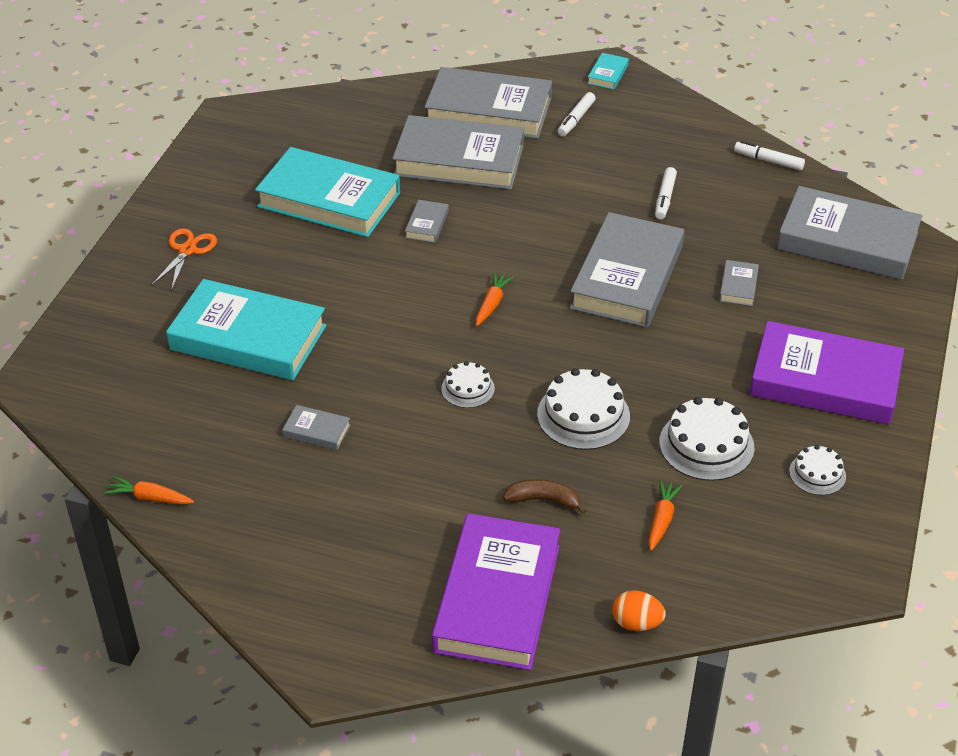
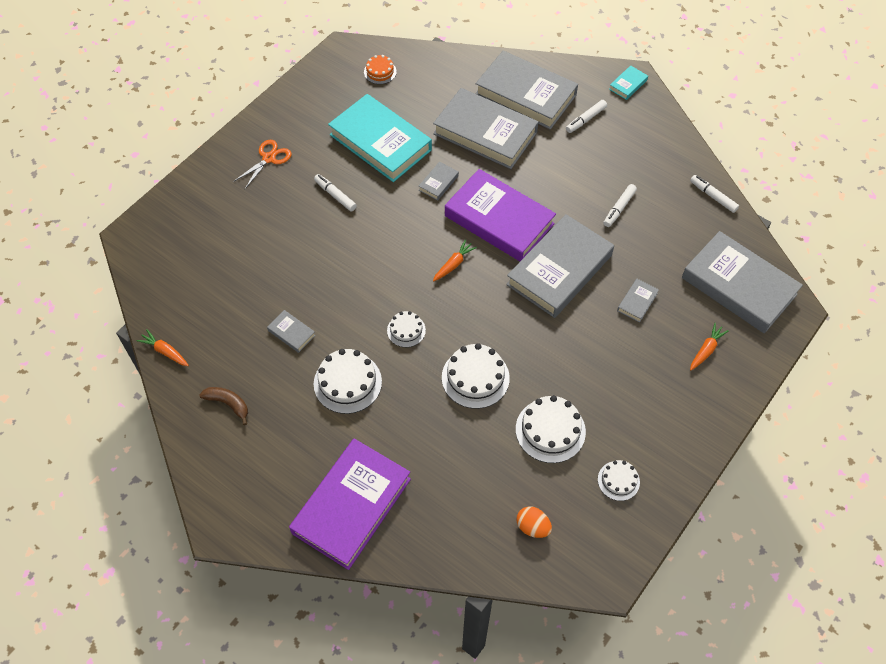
camera: 20 degrees right, 15 degrees up
turquoise book [166,279,326,380] -> none
brown banana [503,479,587,514] -> brown banana moved to [199,387,248,425]
orange egg [612,590,666,631] -> orange egg moved to [516,506,552,538]
orange carrot [648,480,683,551] -> orange carrot moved to [690,323,729,371]
purple book [750,321,904,425] -> purple book moved to [445,169,556,261]
none -> white marker [314,174,357,212]
none -> white cake [314,349,382,414]
none -> orange cake [364,55,397,84]

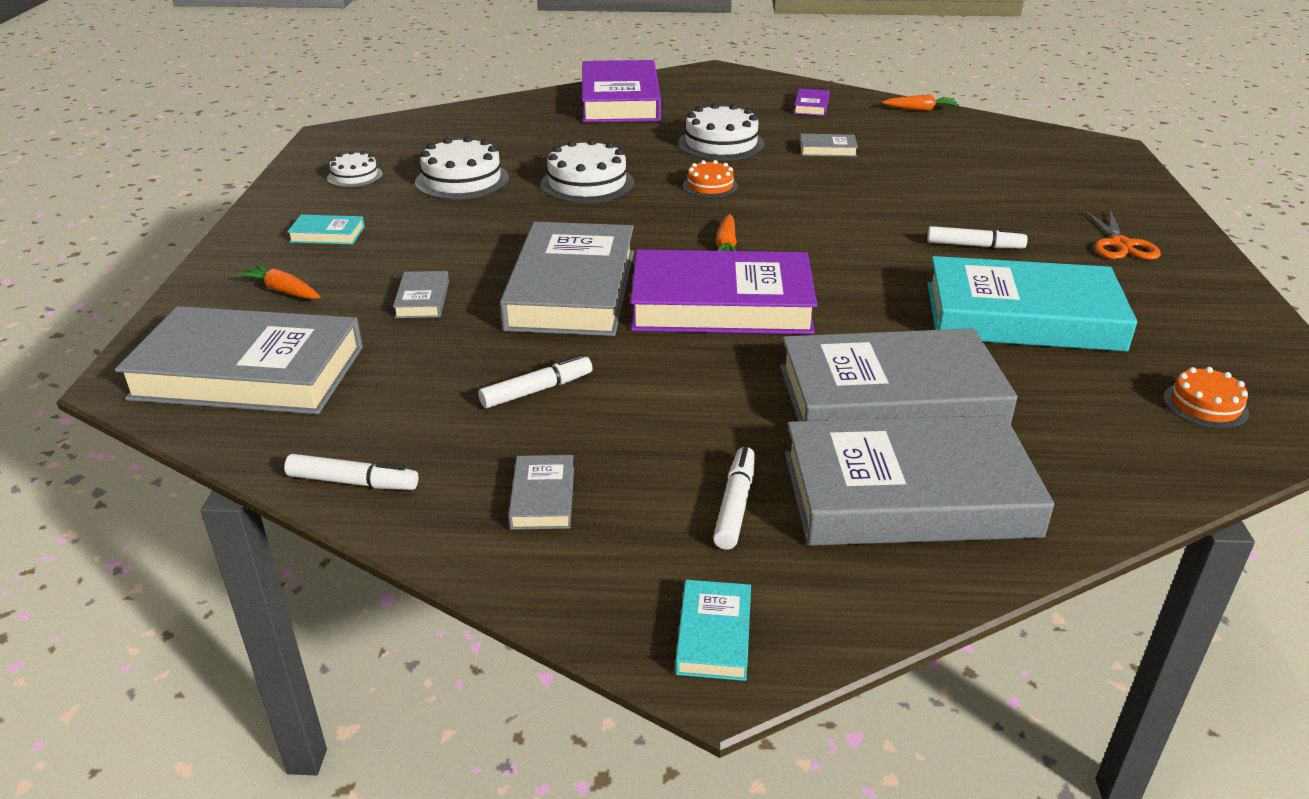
camera: 145 degrees right, 25 degrees down
brown banana [199,387,248,425] -> purple book [794,89,829,116]
white cake [387,311,426,347] -> orange cake [683,160,738,198]
grey book [419,162,459,200] -> grey book moved to [508,455,574,530]
orange egg [516,506,552,538] -> none
white marker [603,184,637,227] -> white marker turned 60 degrees clockwise [478,355,593,408]
orange carrot [690,323,729,371] -> orange carrot turned 120 degrees clockwise [236,264,320,299]
none -> turquoise book [287,215,365,245]

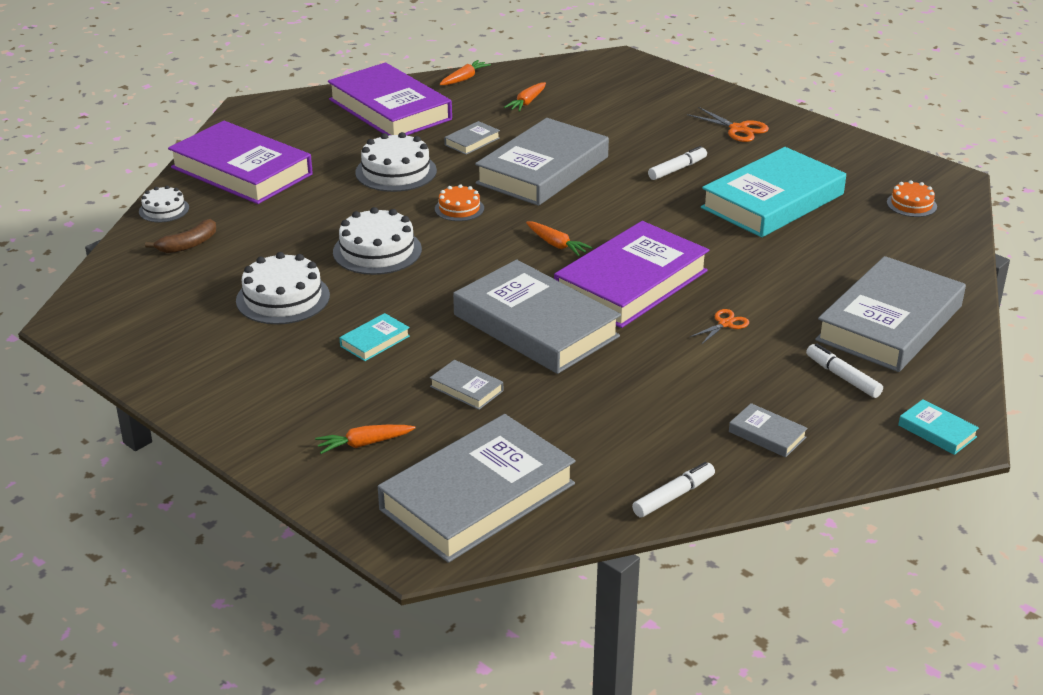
camera: 50 degrees left, 0 degrees up
turquoise book [287,215,365,245] -> turquoise book moved to [339,313,410,361]
white cake [327,151,383,188] -> white cake moved to [139,186,189,222]
white marker [478,355,593,408] -> none
grey book [780,328,1017,424] -> grey book moved to [475,118,609,206]
purple book [794,89,829,116] -> purple book [328,62,452,136], size x2.44
none -> brown banana [145,219,216,253]
none -> orange carrot [504,82,546,112]
none -> orange scissors [690,309,749,345]

